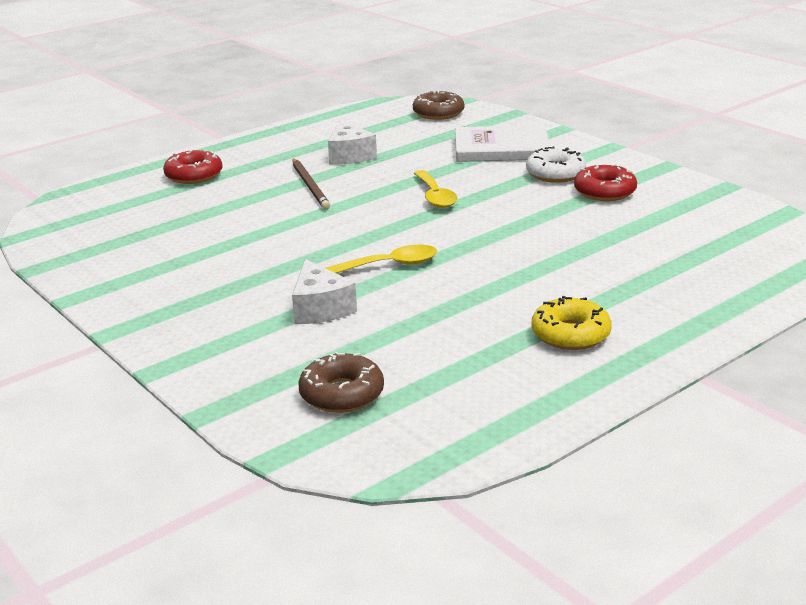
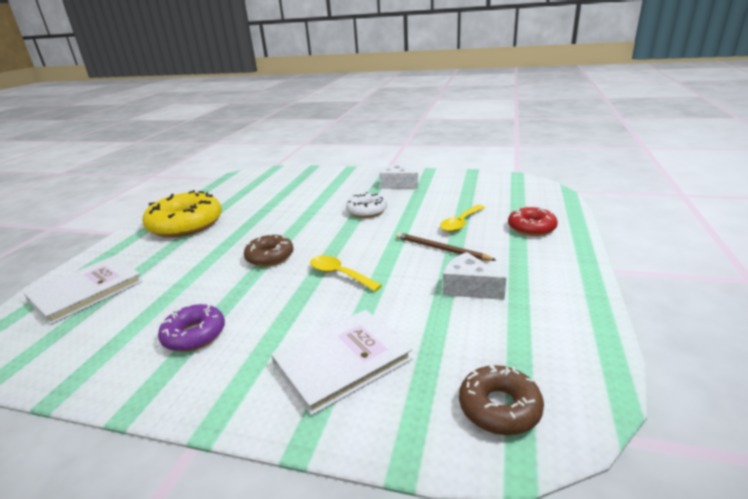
camera: 145 degrees right, 0 degrees up
white cheese [292,259,357,324] -> white cheese moved to [379,163,418,189]
brown donut [298,351,384,413] -> brown donut moved to [244,234,294,267]
yellow spoon [326,245,437,273] -> yellow spoon moved to [440,205,485,232]
white donut [526,146,586,183] -> white donut moved to [346,192,387,218]
yellow donut [531,296,612,350] -> yellow donut [142,190,222,238], size x1.79
red donut [574,164,637,201] -> purple donut [158,304,225,352]
none -> white book [24,256,143,325]

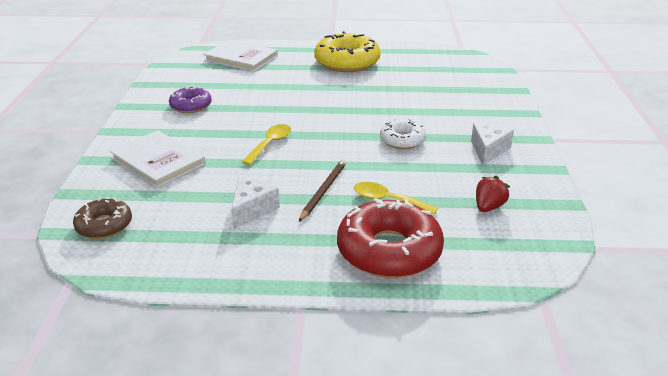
camera: 75 degrees right, 5 degrees up
brown donut [244,234,294,267] -> none
red donut [508,206,558,236] -> red donut [337,198,444,278], size x1.79
none -> red strawberry [476,176,510,212]

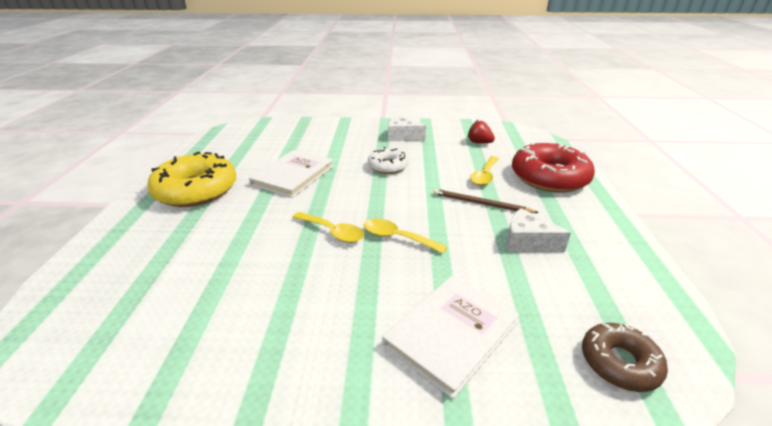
camera: 90 degrees left, 0 degrees up
purple donut [169,86,212,113] -> none
white book [204,40,278,72] -> white book moved to [249,150,334,198]
none -> yellow spoon [292,212,364,243]

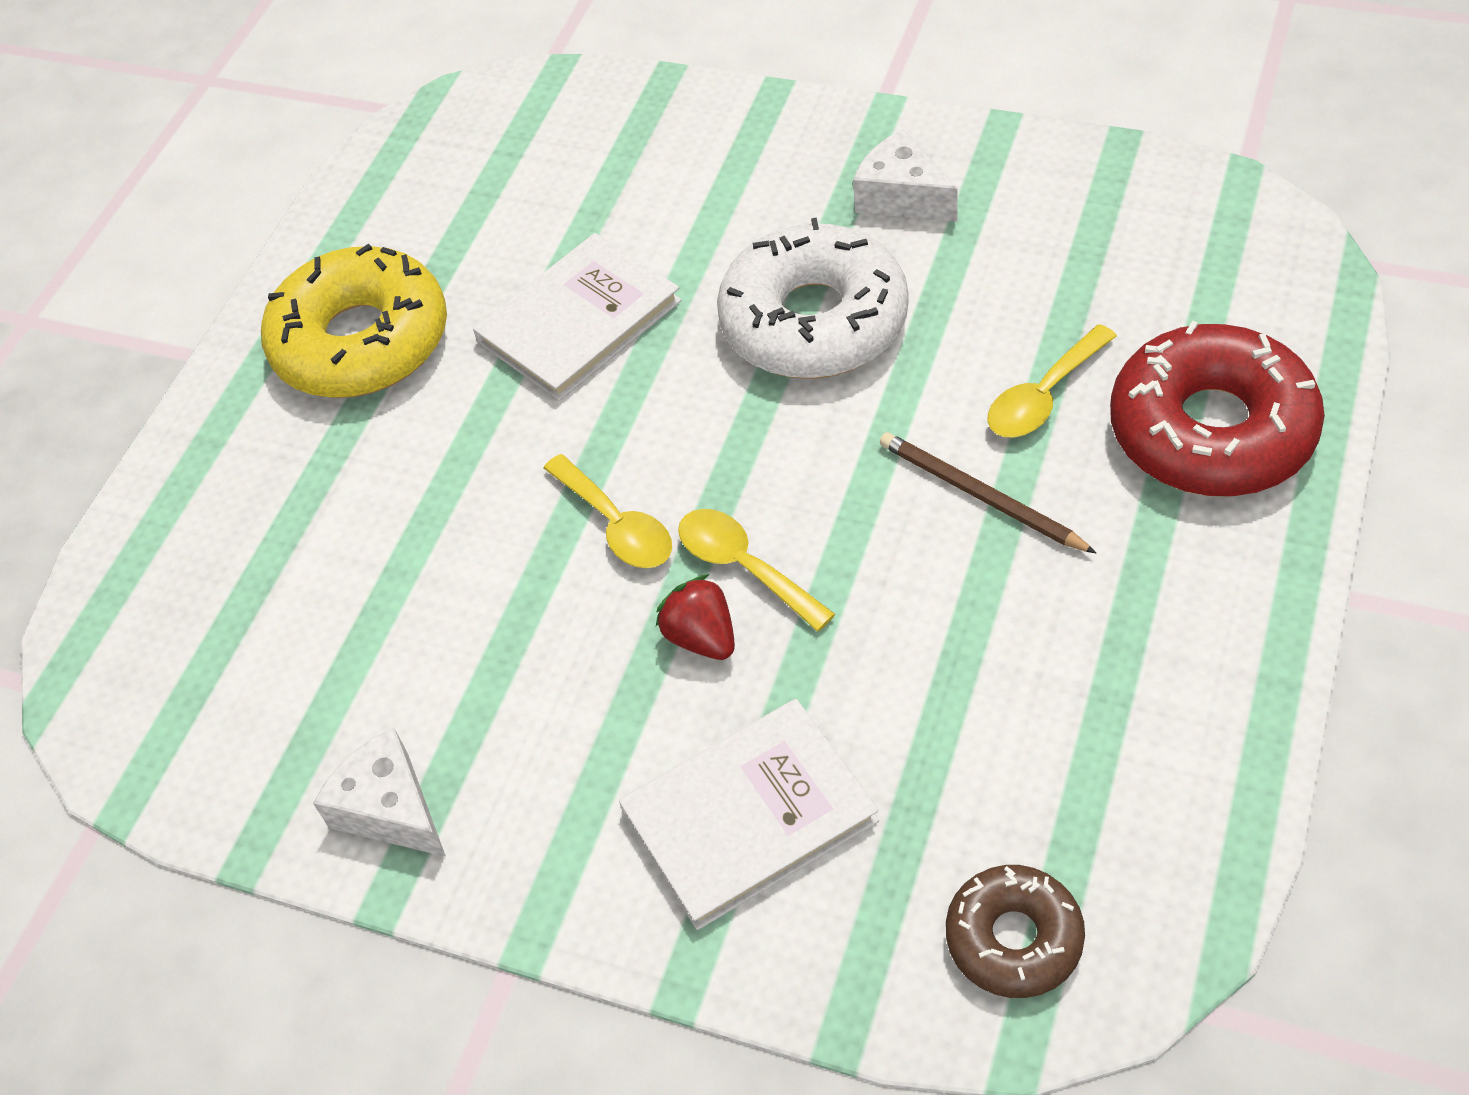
camera: 25 degrees right, 20 degrees up
white donut [368,147,409,174] -> white donut [717,218,909,379], size x1.79
red strawberry [467,120,495,143] -> red strawberry moved to [656,574,735,660]
white cheese [506,208,571,252] -> white cheese moved to [313,728,446,857]

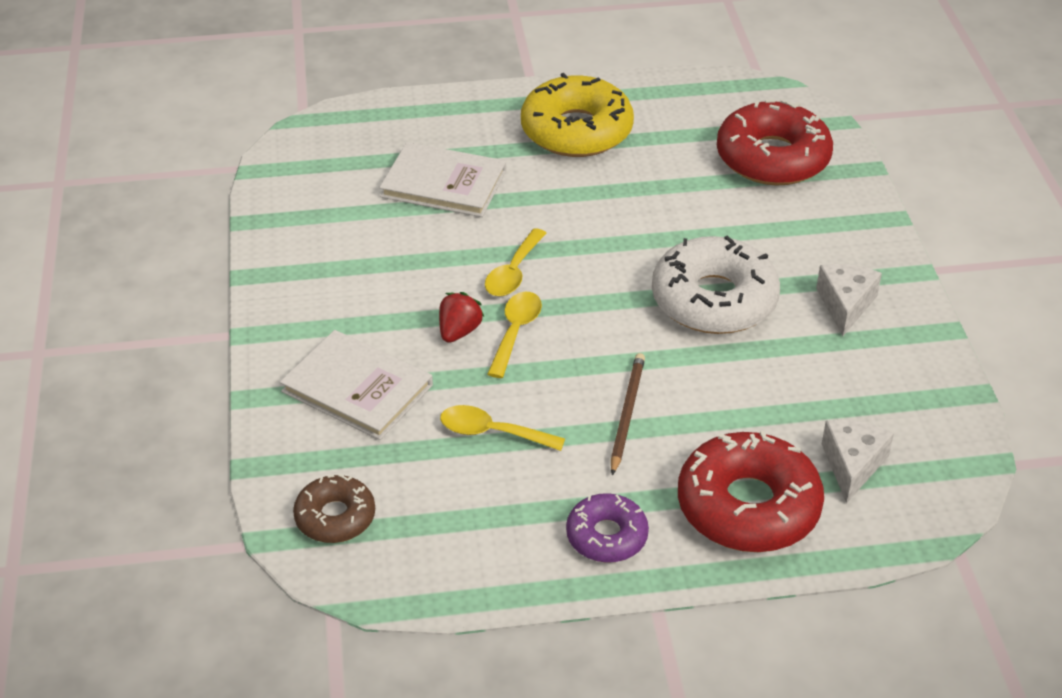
camera: 55 degrees right, 10 degrees down
white cheese [313,728,446,857] -> white cheese moved to [822,420,894,504]
white book [473,233,681,401] -> white book moved to [379,142,506,217]
yellow spoon [987,324,1117,437] -> yellow spoon moved to [440,405,565,451]
none -> purple donut [566,493,649,563]
none -> red donut [717,99,833,185]

